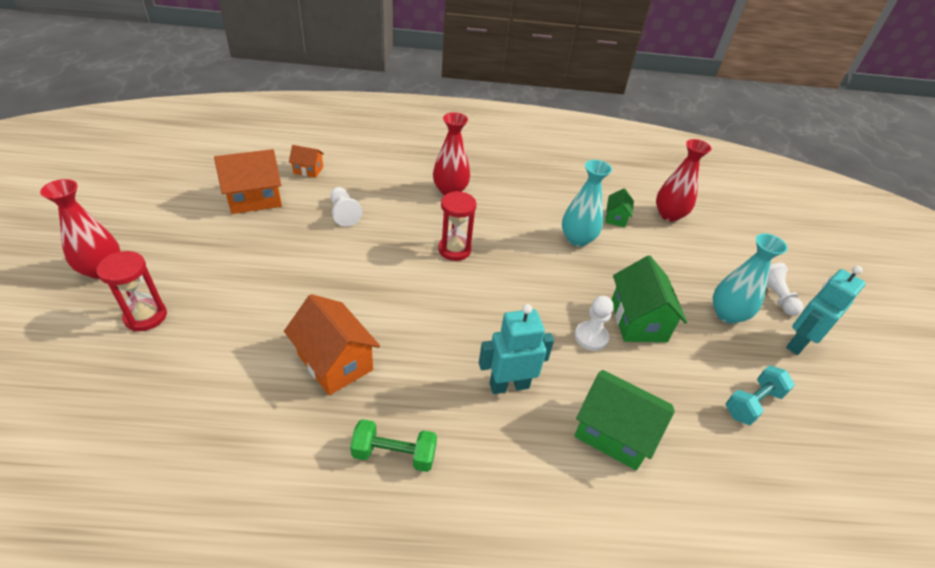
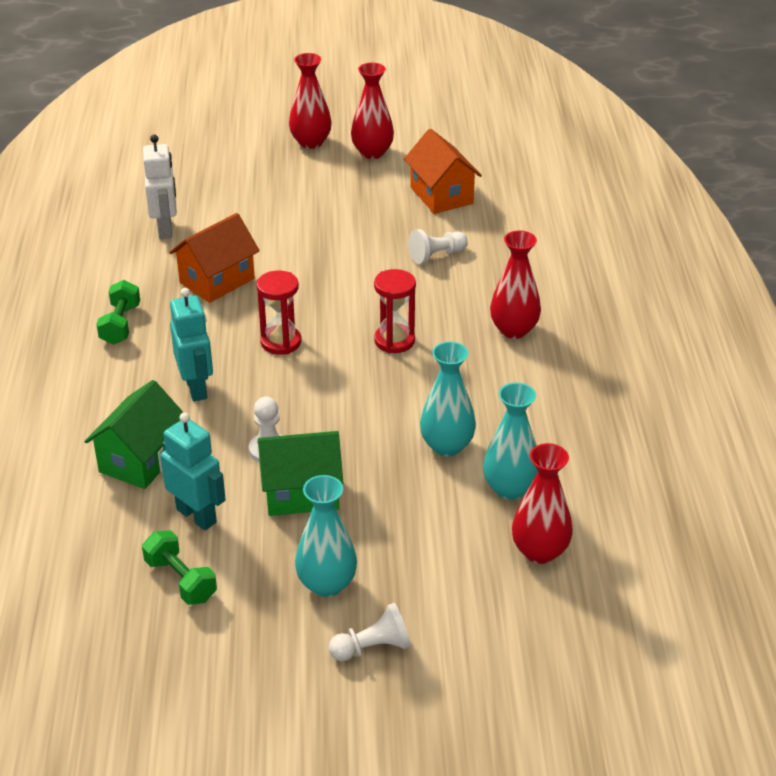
camera: 90 degrees right, 5 degrees down
red hourglass [97,251,167,331] -> red hourglass moved to [256,271,301,355]
orange house [289,145,324,178] -> none
green house [605,188,634,227] -> turquoise vase [483,383,538,500]
turquoise dumbbell [726,365,795,425] -> green dumbbell [142,530,217,605]
turquoise robot [786,266,866,355] -> turquoise robot moved to [161,412,226,530]
none -> white robot [143,135,177,239]
none -> red vase [351,63,394,159]

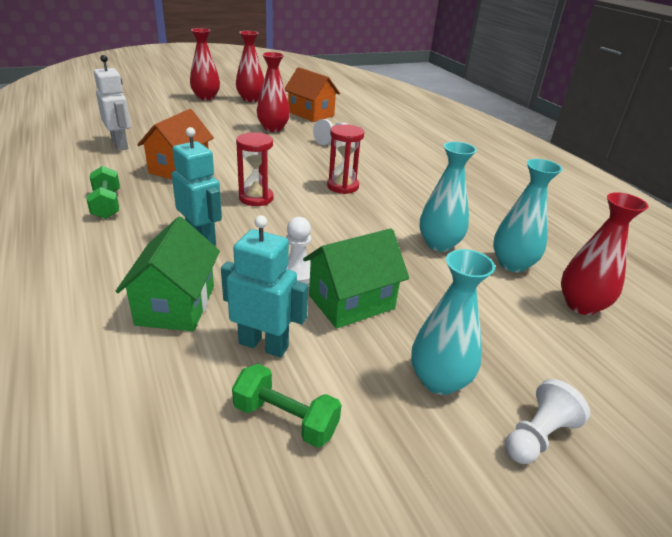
camera: 25 degrees left, 5 degrees down
red vase [490,231,541,339] -> red vase moved to [257,52,290,132]

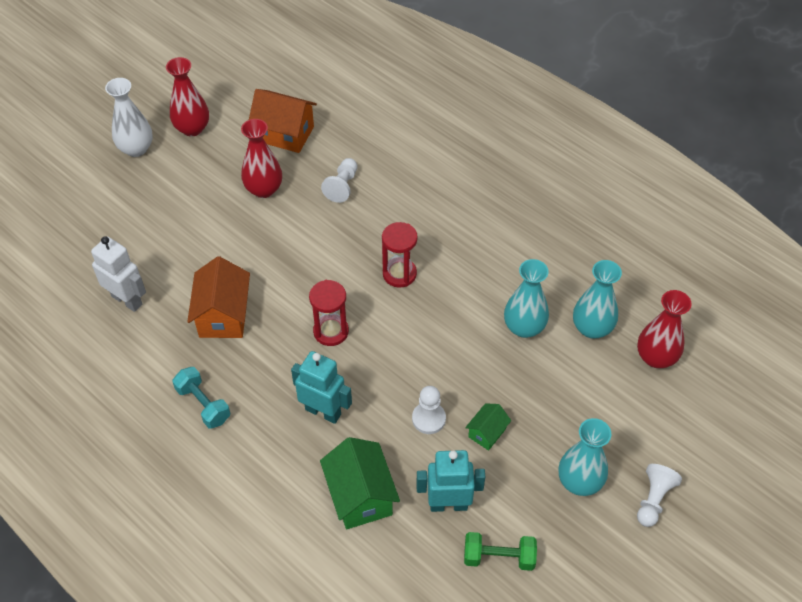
camera: 20 degrees left, 20 degrees up
green dumbbell [87,166,120,219] -> turquoise dumbbell [172,367,230,429]
red vase [190,28,220,100] -> white vase [105,78,153,157]
green house [303,228,409,329] -> green house [465,403,511,450], size x0.54

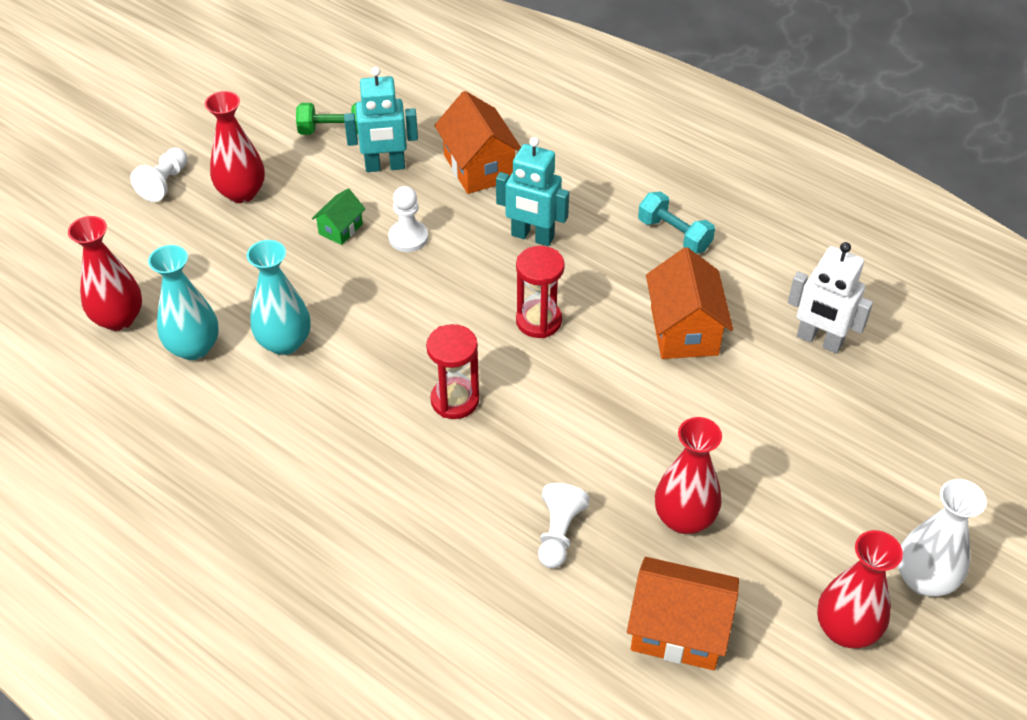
camera: 175 degrees right, 5 degrees down
green house [320,437,400,529] -> orange house [434,91,521,194]
turquoise vase [559,418,611,496] -> red vase [205,91,265,203]

